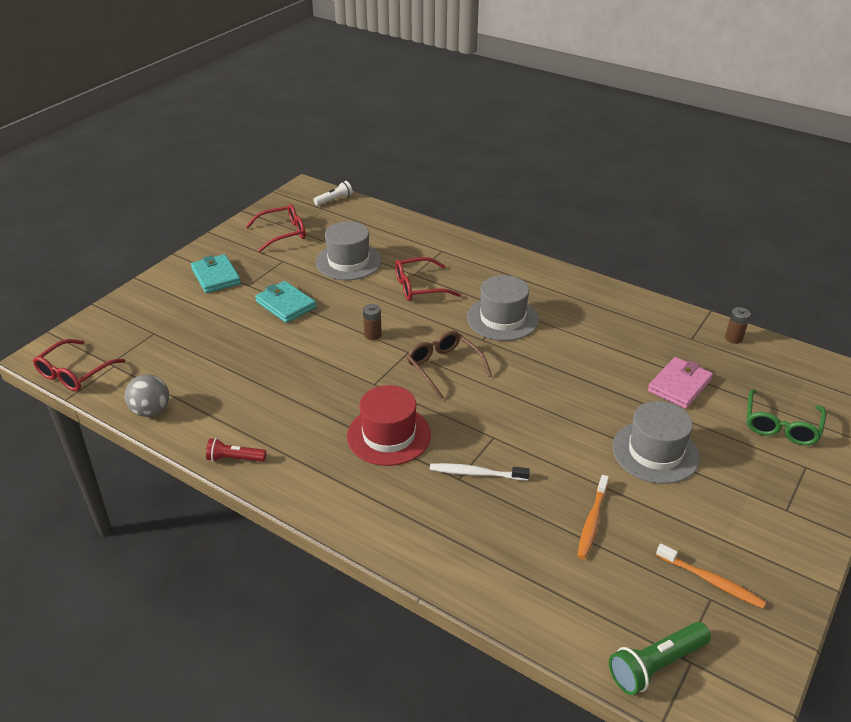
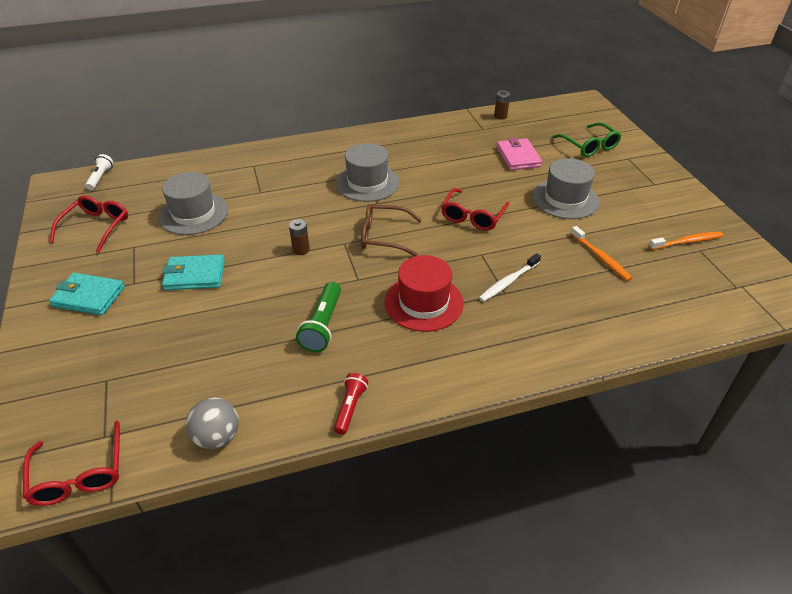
camera: 50 degrees left, 5 degrees up
red flashlight [206,438,266,462] -> red flashlight turned 150 degrees clockwise [334,373,368,435]
red glasses [395,257,461,301] -> red glasses moved to [441,188,510,231]
green flashlight [609,622,711,695] -> green flashlight moved to [296,282,341,352]

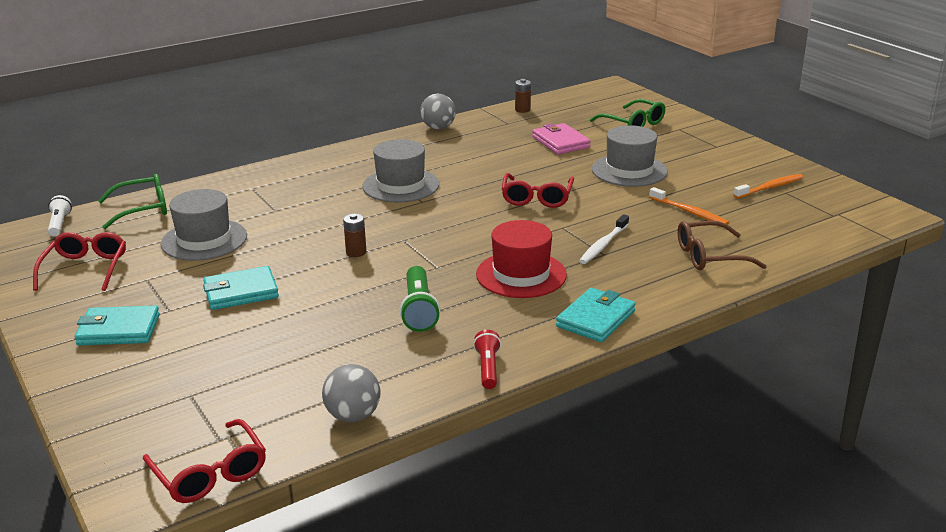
camera: 15 degrees left, 15 degrees down
brown glasses [361,204,422,256] -> brown glasses moved to [678,221,767,270]
none -> green glasses [98,174,167,229]
none -> grey ball [420,94,456,129]
none -> turquoise wallet [556,288,636,342]

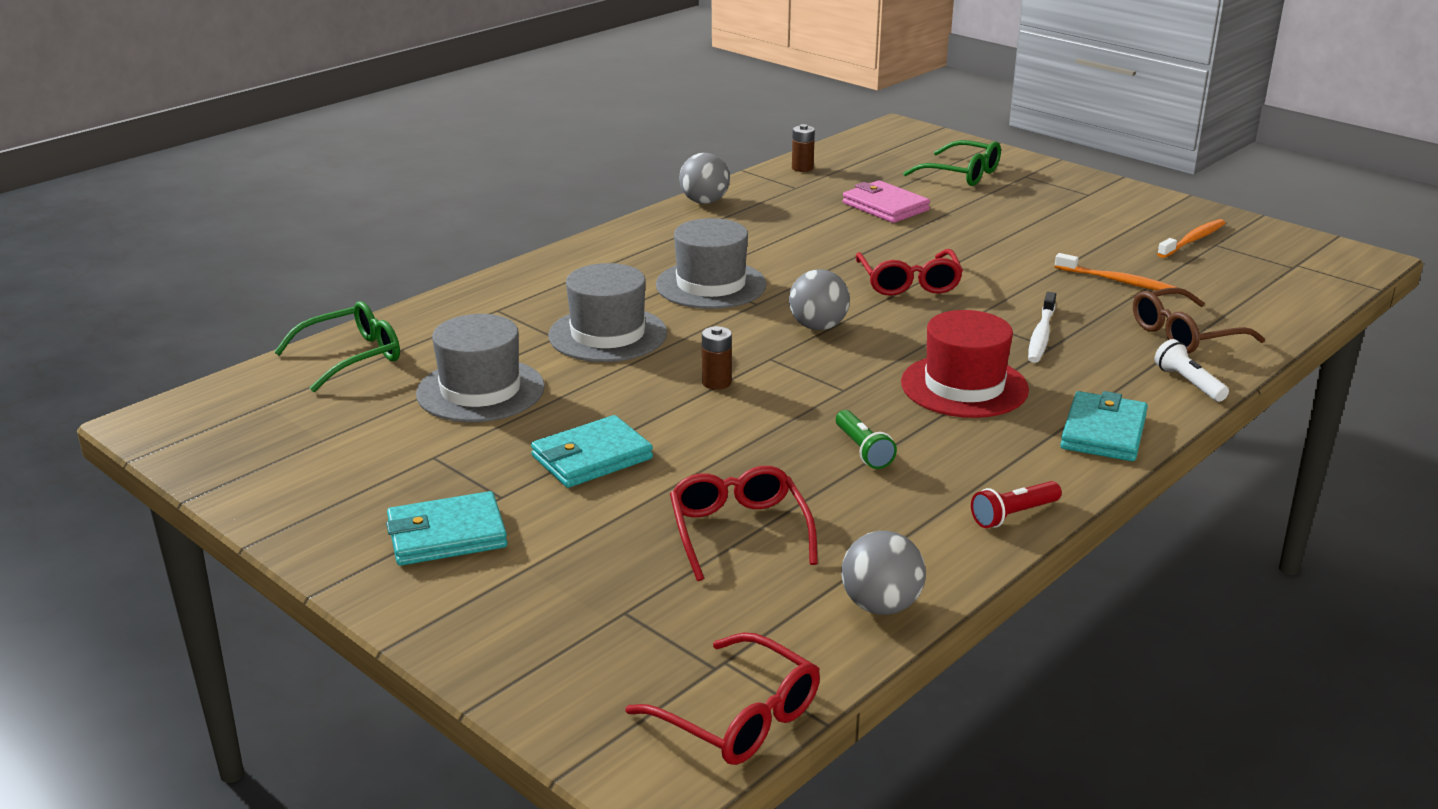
camera: 15 degrees left, 0 degrees up
red glasses [33,232,126,291] -> red glasses moved to [670,466,818,581]
white flashlight [48,195,72,237] -> white flashlight moved to [1154,339,1229,402]
green flashlight [400,266,440,332] -> green flashlight [836,410,897,469], size x0.66
red flashlight [473,330,501,389] -> red flashlight turned 105 degrees counterclockwise [971,481,1062,528]
grey hat [592,125,668,187] -> grey hat moved to [548,263,667,362]
none -> grey ball [789,269,850,330]

